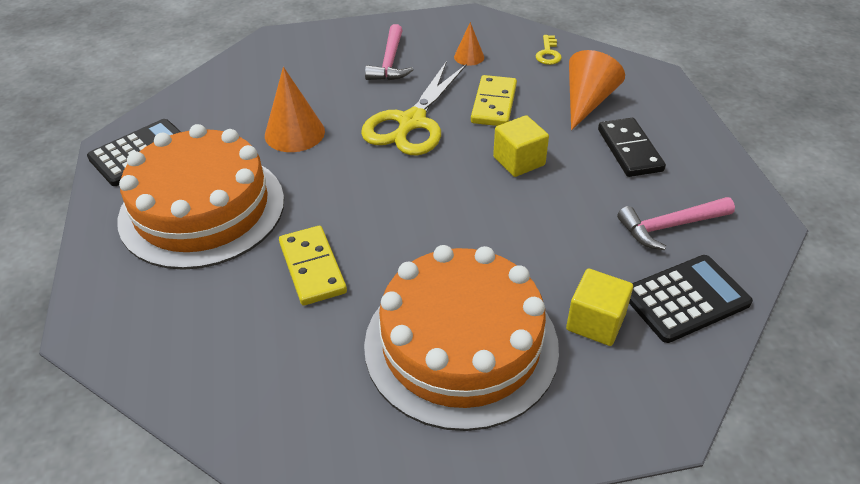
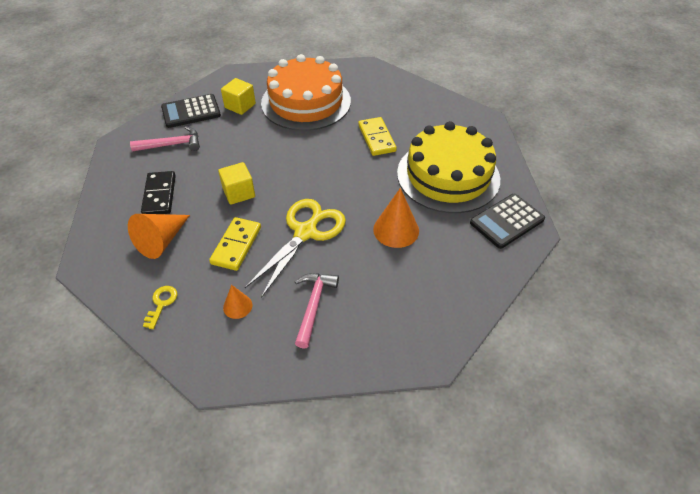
camera: 175 degrees left, 5 degrees up
orange cake [118,124,284,270] -> yellow cake [397,121,500,213]

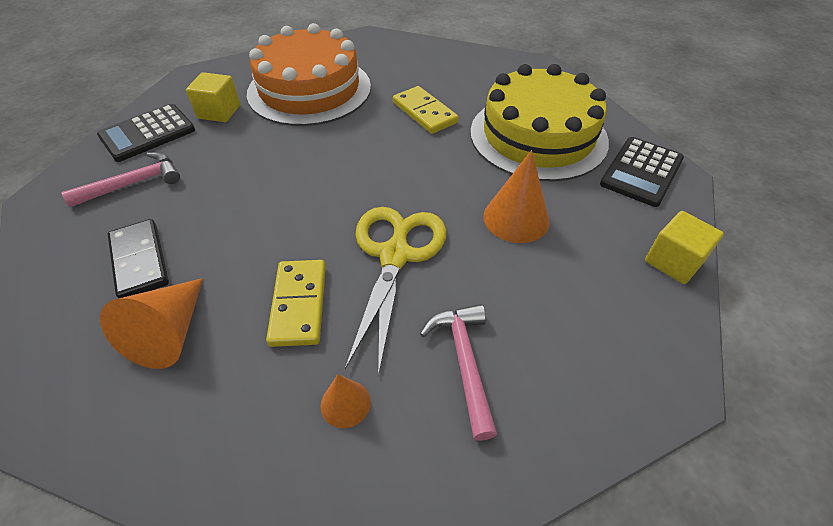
camera: 20 degrees left, 0 degrees up
yellow key [143,286,177,329] -> none
yellow cube [218,162,255,205] -> yellow cube moved to [645,211,724,284]

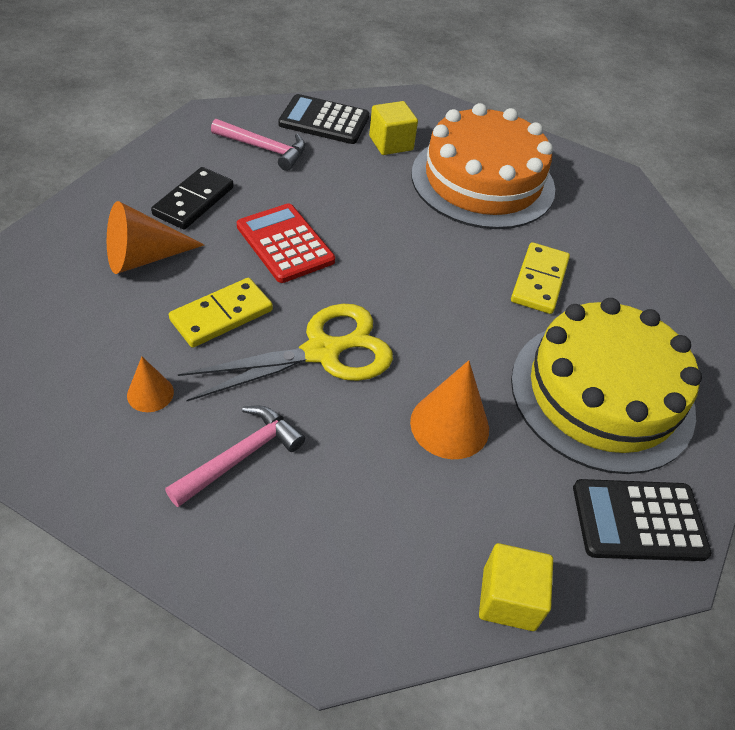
camera: 50 degrees right, 0 degrees up
none -> red calculator [237,203,335,283]

